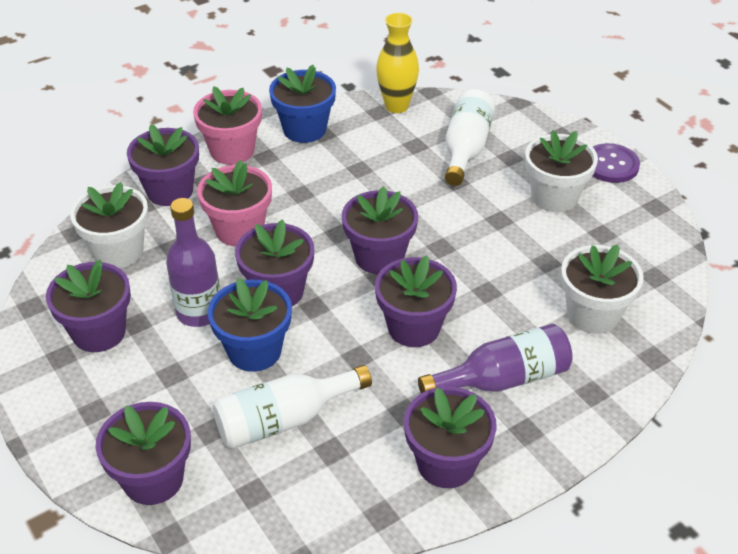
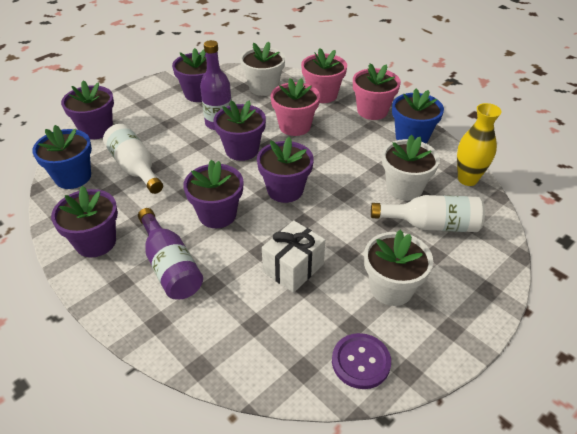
camera: 80 degrees right, 0 degrees up
purple flower pot [127,124,199,206] -> pink flower pot [301,48,347,103]
blue flower pot [208,278,292,372] -> blue flower pot moved to [32,125,92,189]
white flower pot [561,244,644,334] -> white flower pot moved to [382,135,440,201]
purple button [593,143,640,183] -> purple button moved to [332,333,391,389]
none -> white gift [262,220,325,293]

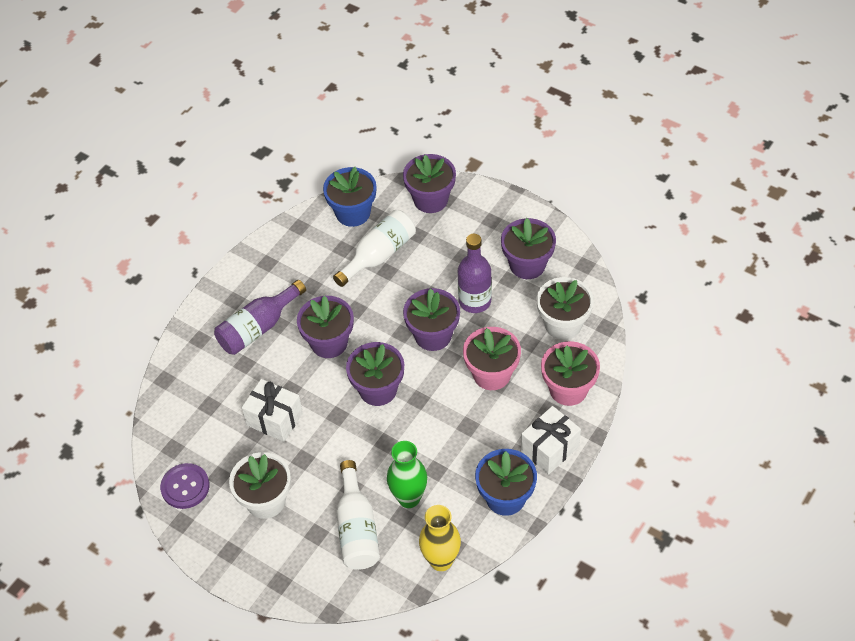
camera: 80 degrees right, 10 degrees up
purple flower pot [51,186,118,257] -> none
pink flower pot [353,63,401,120] -> white gift [521,406,581,475]
white flower pot [382,135,440,201] -> green vase [387,441,427,508]

